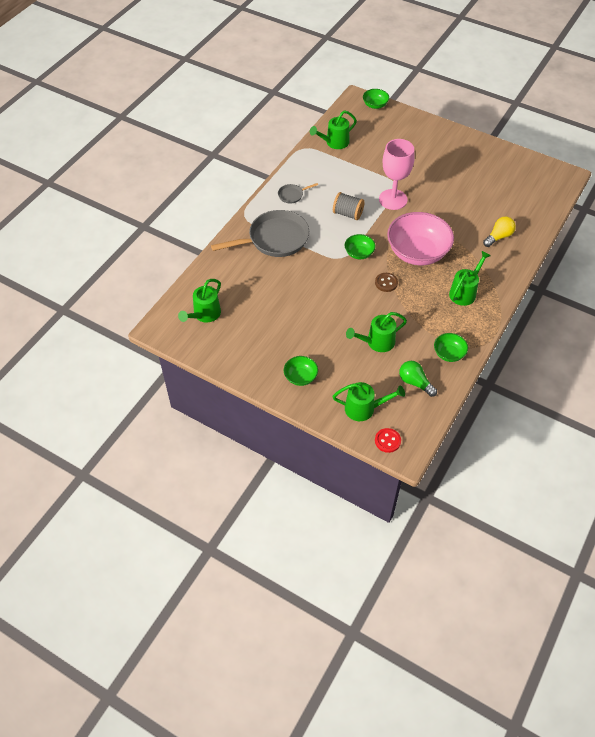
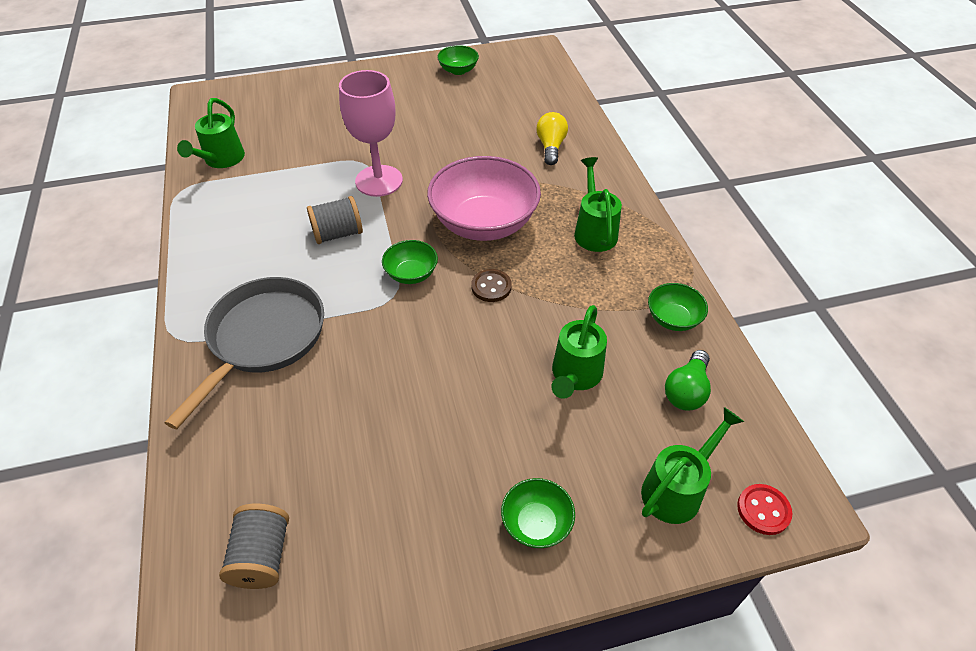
camera: 45 degrees left, 5 degrees down
green watering can [178,279,221,322] -> grey spool [219,504,289,589]
grey pan [278,183,318,203] -> none
green bowl [363,89,389,109] -> green bowl moved to [437,45,479,75]
green light bulb [399,361,437,397] -> green light bulb turned 60 degrees counterclockwise [665,350,711,411]

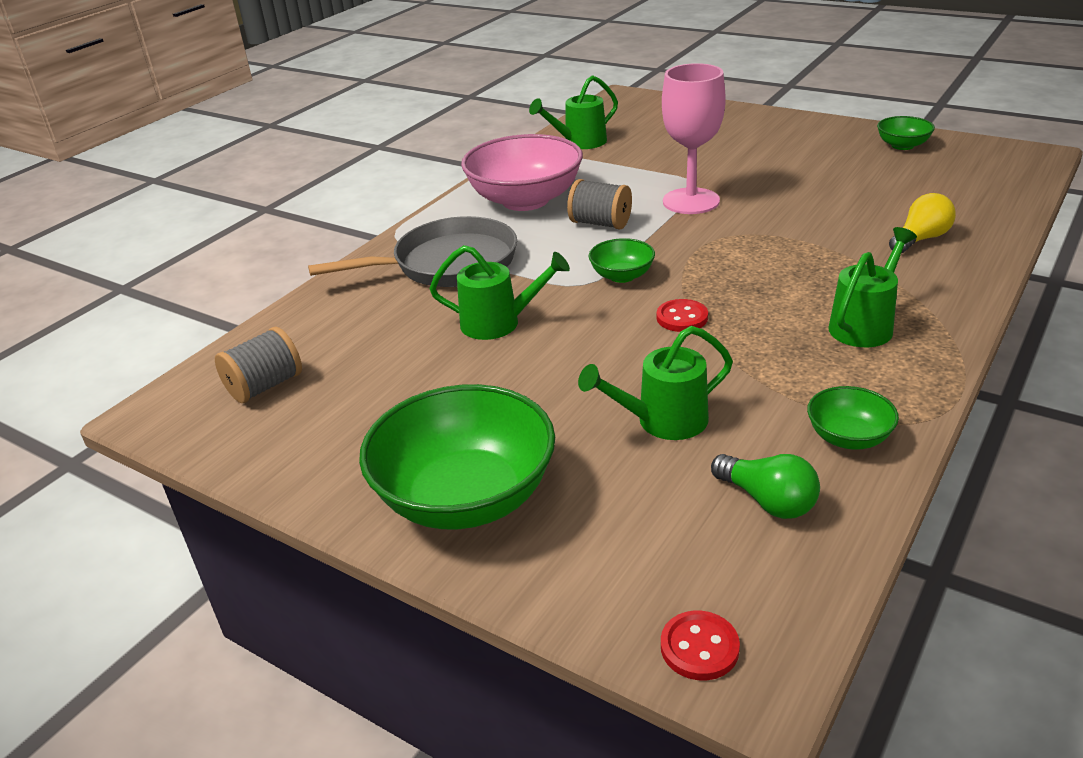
camera: 50 degrees right, 15 degrees down
pink bowl [427,156,541,241] -> pink bowl moved to [461,134,583,211]
brown button [471,269,512,302] -> red button [657,299,708,332]
green bowl [501,478,575,548] -> green bowl [359,384,555,529], size x2.12
green watering can [641,407,744,524] -> green watering can moved to [429,245,570,340]
green light bulb [665,350,711,411] -> green light bulb turned 120 degrees counterclockwise [711,454,820,519]

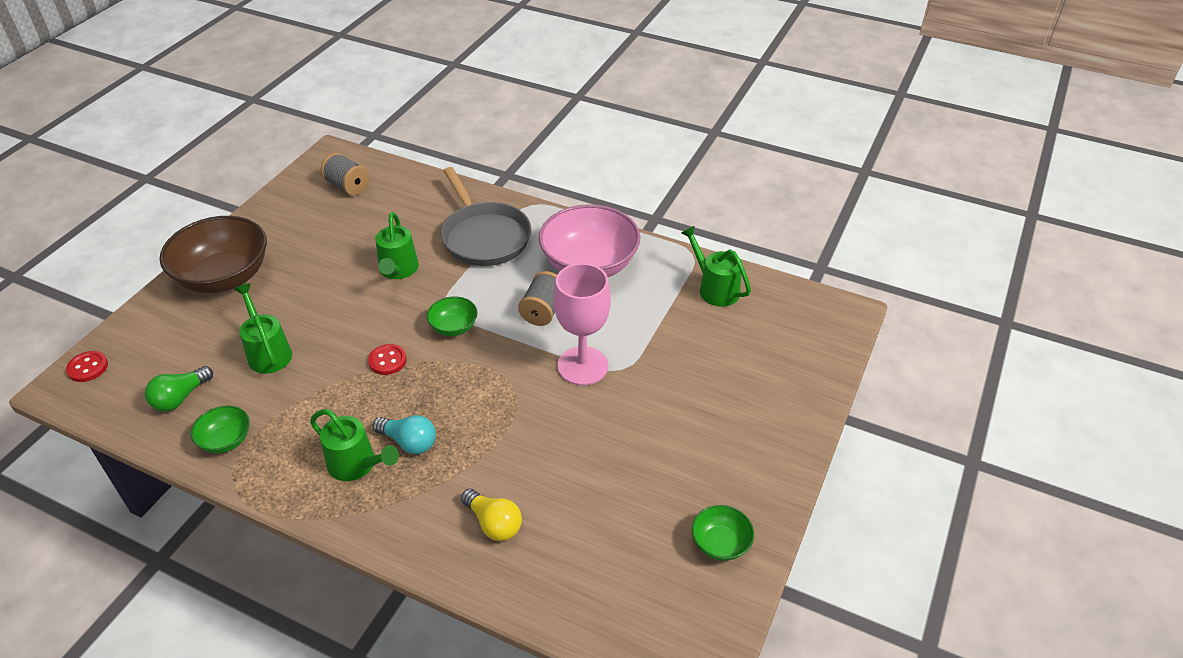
camera: 80 degrees right, 10 degrees up
green bowl [359,384,555,529] -> brown bowl [159,216,267,293]
none -> turquoise light bulb [373,415,436,454]

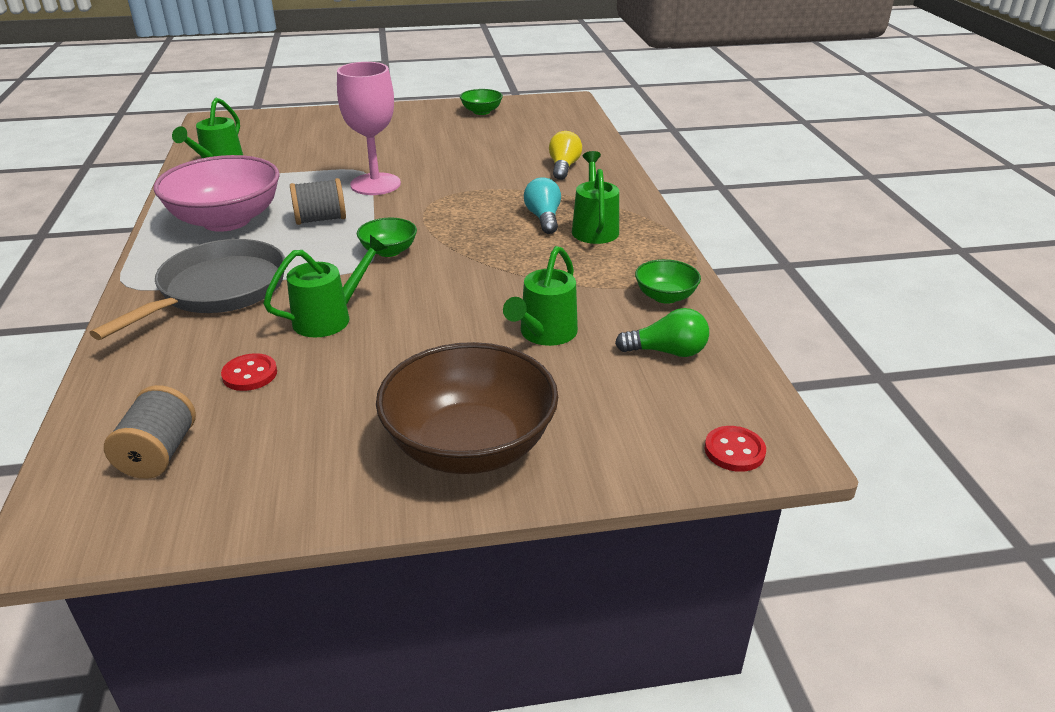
camera: 125 degrees left, 10 degrees down
red button [368,344,407,375] -> red button moved to [221,353,277,391]

